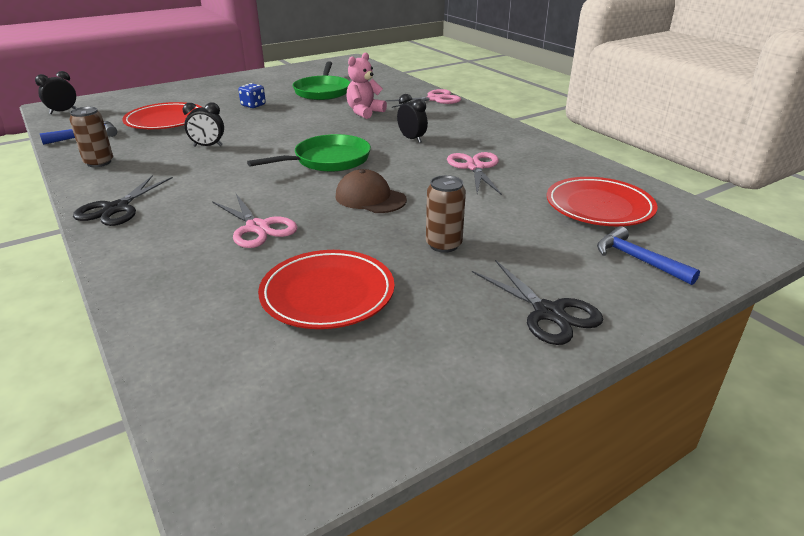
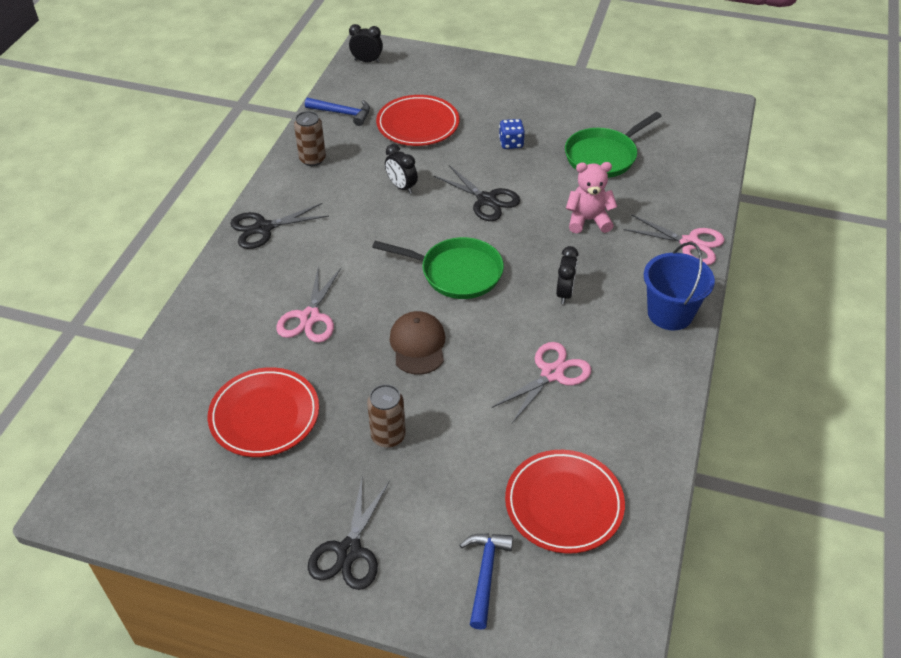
camera: 50 degrees right, 15 degrees up
none -> black scissors [434,165,520,221]
none -> blue bucket [644,242,715,330]

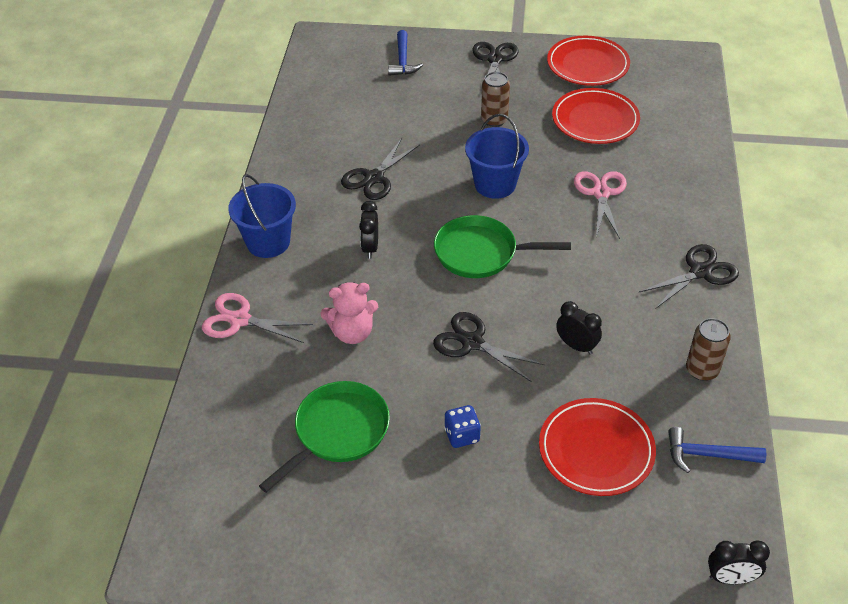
camera: 170 degrees right, 0 degrees up
brown cap [390,311,445,375] -> blue bucket [465,114,529,199]
pink scissors [492,342,591,423] -> black scissors [341,138,420,200]
red plate [505,450,625,554] -> red plate moved to [547,36,630,86]

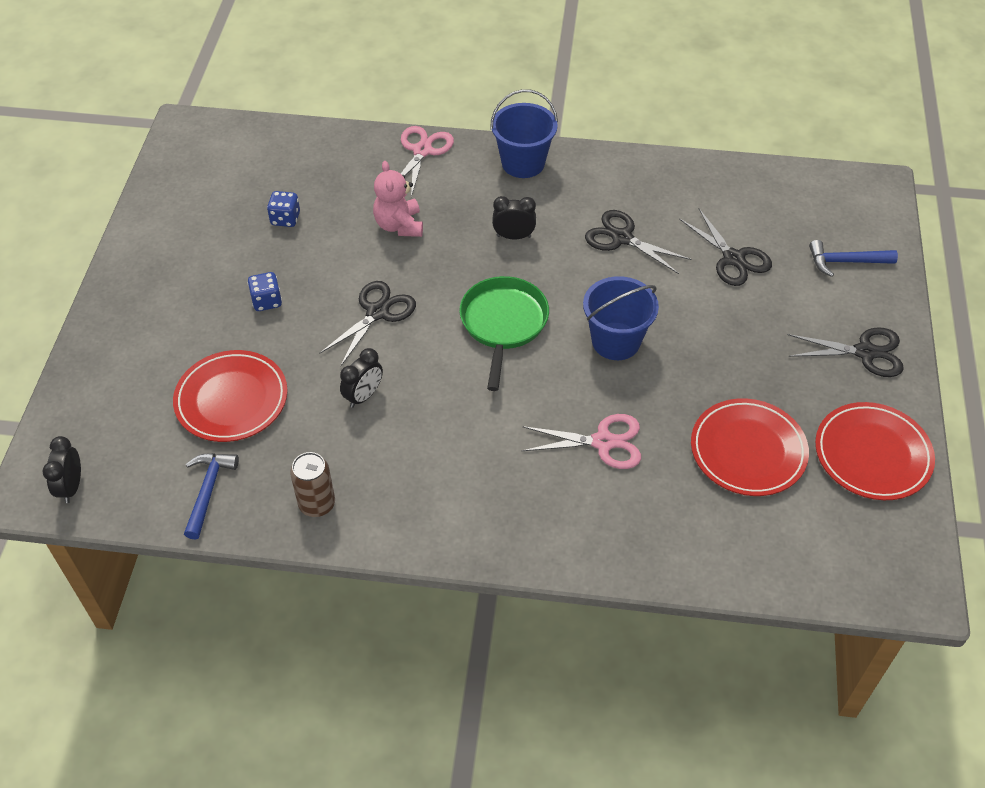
camera: 90 degrees right, 5 degrees up
green pan [259,381,390,493] -> blue dice [267,191,300,227]
brown can [481,72,510,127] -> none
black scissors [639,244,739,308] -> black scissors moved to [679,209,772,286]

